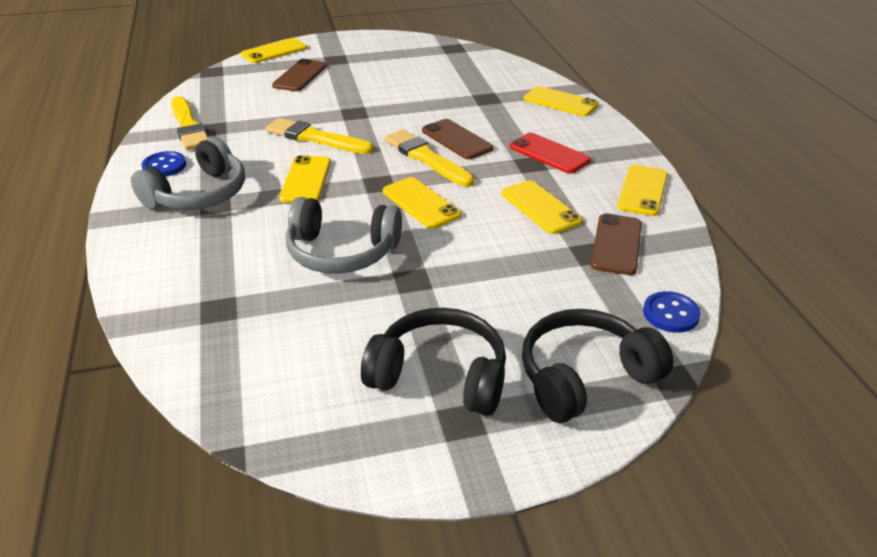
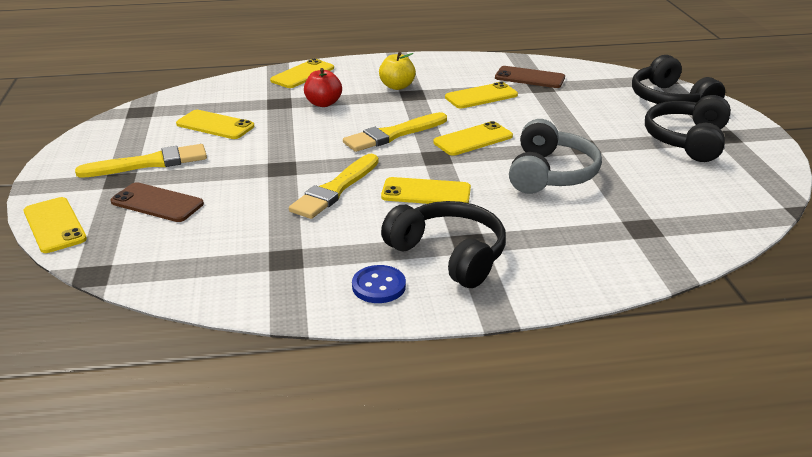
camera: 85 degrees left, 5 degrees down
grey headphones [131,137,245,210] -> black headphones [381,201,506,288]
yellow brush [171,96,208,150] -> yellow brush moved to [75,144,207,178]
brown phone [422,119,493,159] -> none
red phone [510,133,591,174] -> yellow apple [379,52,416,90]
yellow phone [617,165,668,216] -> yellow phone moved to [176,110,254,139]
blue button [643,291,701,333] -> none
none -> red apple [304,68,342,107]

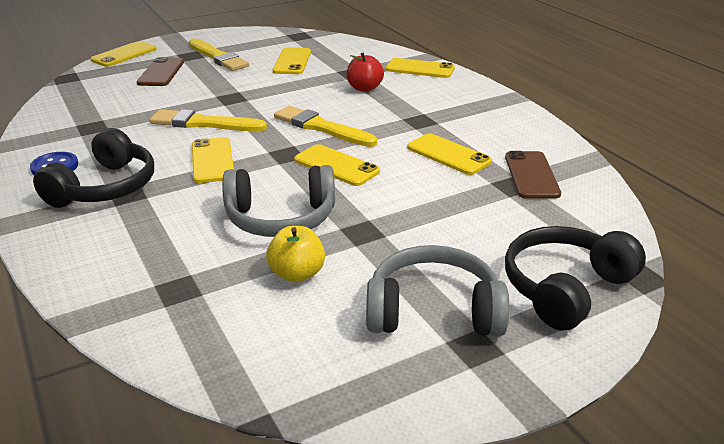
camera: 70 degrees right, 0 degrees up
yellow apple [379,52,416,90] -> yellow apple moved to [266,226,325,283]
black headphones [645,95,731,162] -> grey headphones [366,245,509,337]

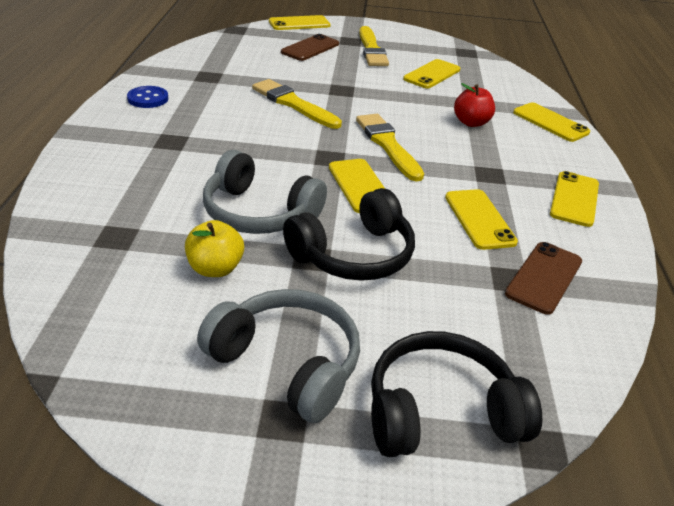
camera: 30 degrees right, 5 degrees up
black headphones [33,128,154,208] -> black headphones moved to [283,188,415,281]
yellow phone [192,137,234,183] -> yellow phone moved to [550,171,599,227]

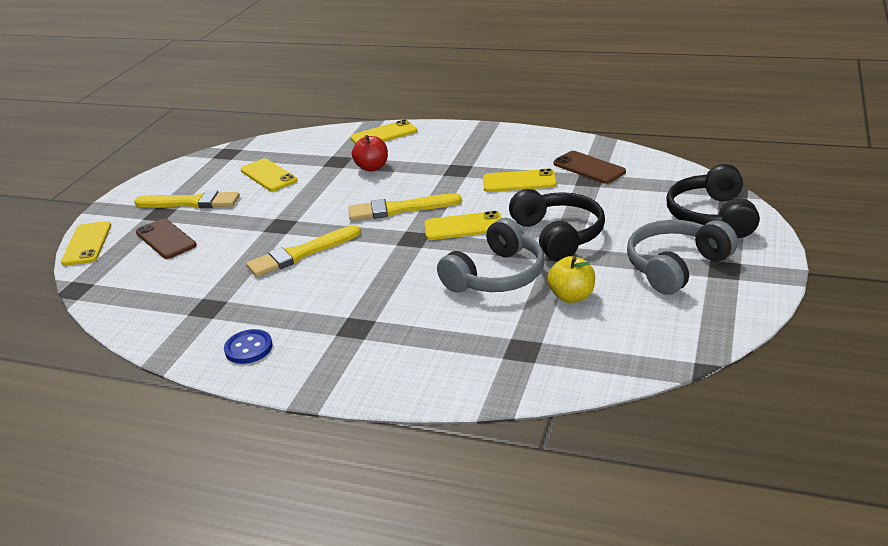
camera: 70 degrees left, 5 degrees down
yellow phone [550,171,599,227] -> none

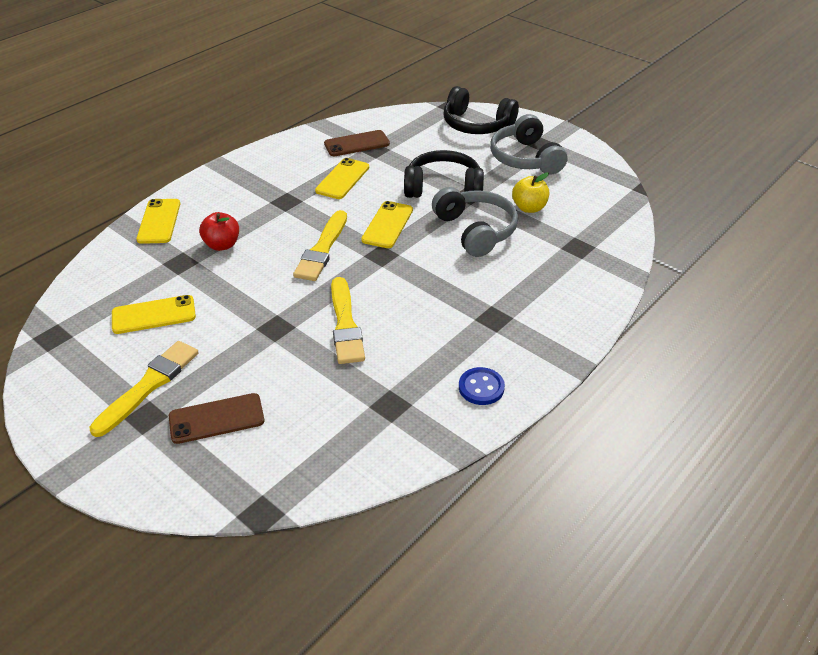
camera: 70 degrees left, 10 degrees up
yellow phone [61,221,111,266] -> none

